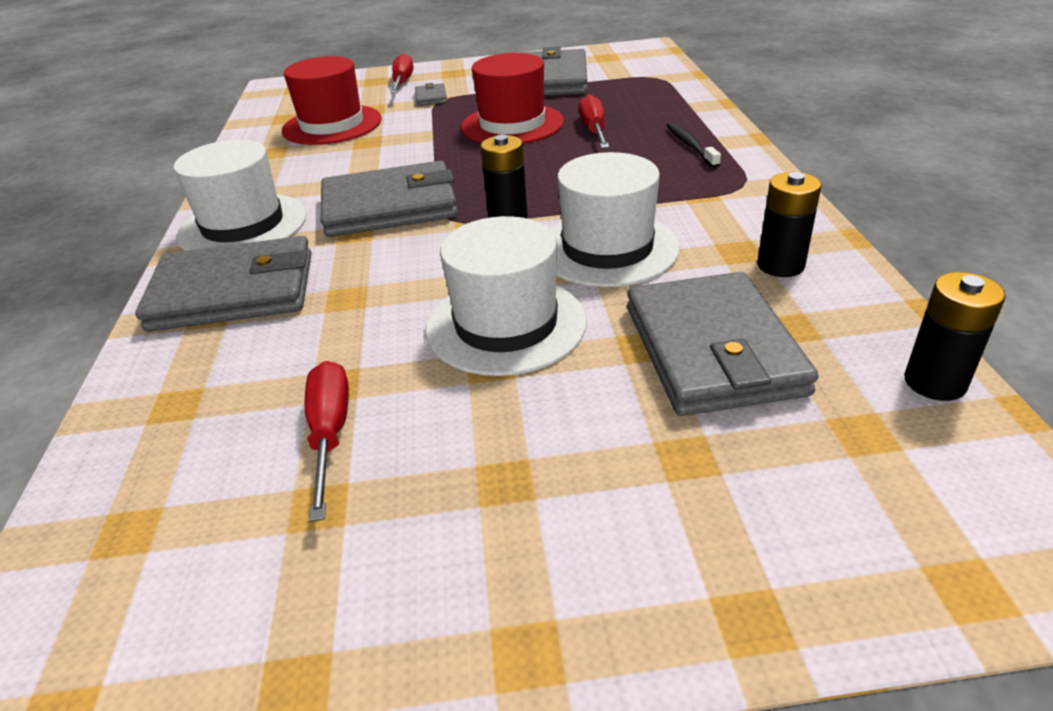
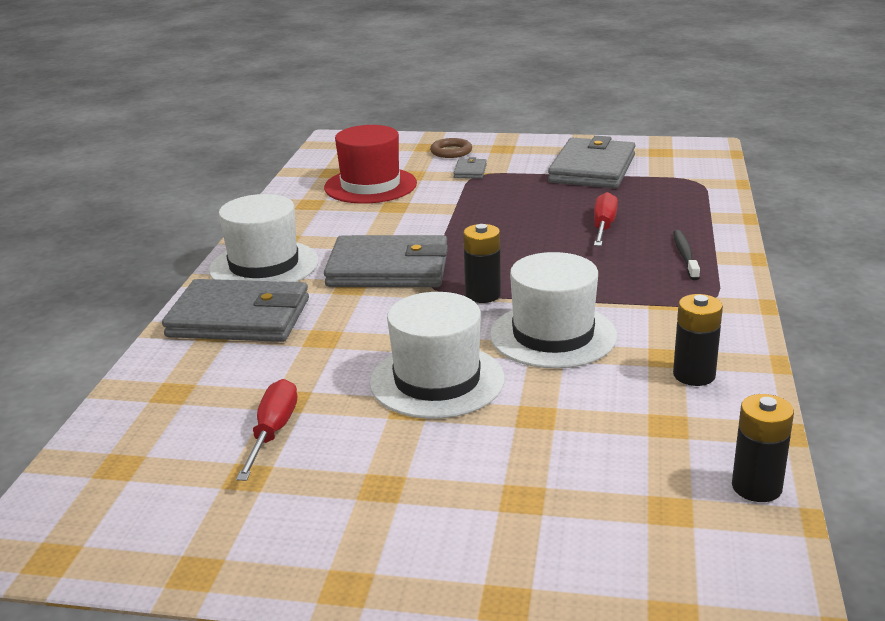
camera: 15 degrees right, 10 degrees down
red screwdriver [390,53,413,94] -> brown ring [430,138,472,158]
red hat [461,53,564,144] -> none
grey wallet [627,272,819,416] -> none

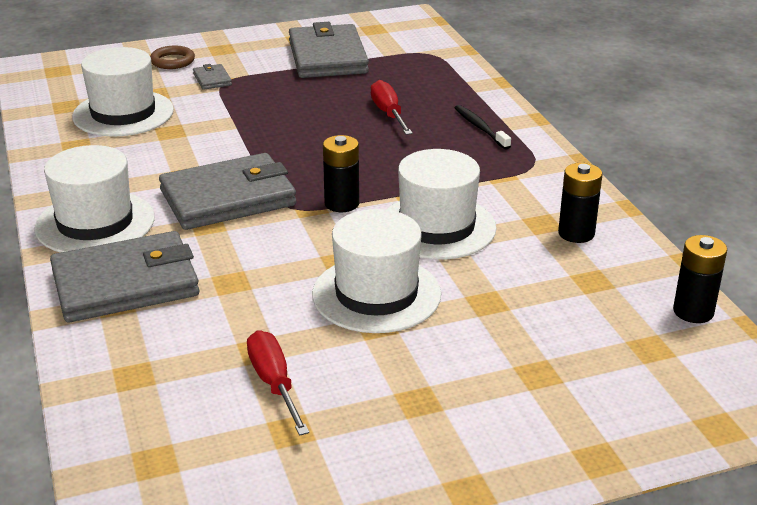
camera: 30 degrees left, 5 degrees up
red hat [324,125,417,204] -> white hat [72,47,174,136]

